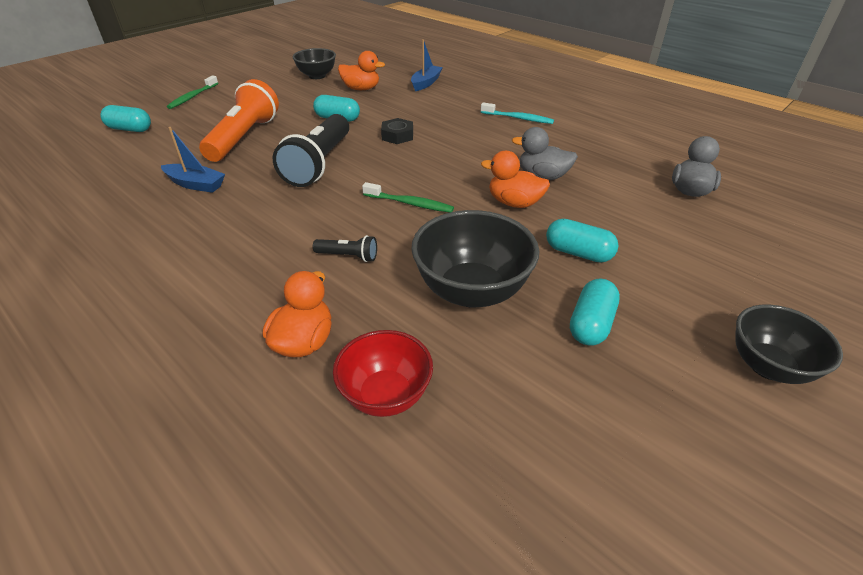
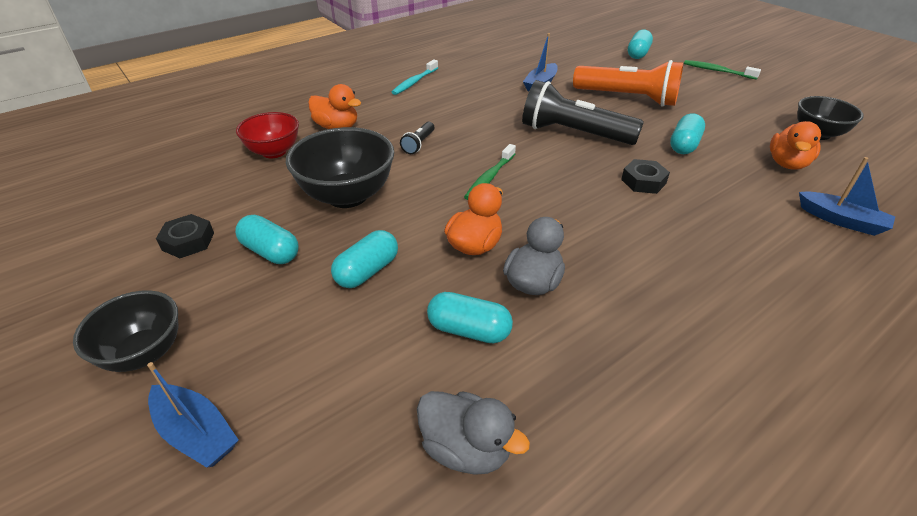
camera: 100 degrees right, 0 degrees up
turquoise toothbrush [481,102,554,124] -> turquoise toothbrush moved to [392,60,438,95]
none -> blue boat [147,362,238,468]
none -> black nut [156,214,214,258]
none -> turquoise capsule [427,292,513,344]

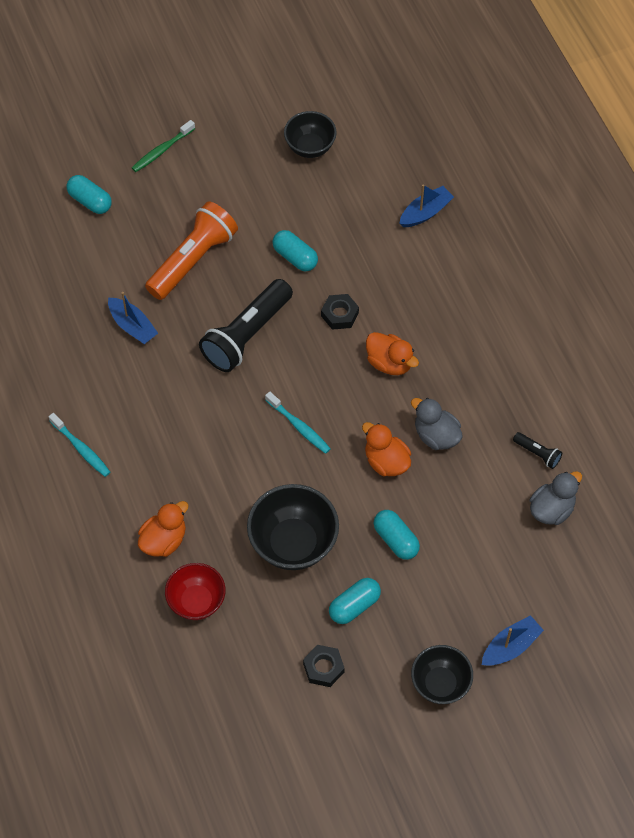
camera: 75 degrees left, 20 degrees up
black flashlight [400,122,435,154] -> black flashlight moved to [513,432,562,469]
turquoise capsule [427,292,513,344] -> none
green toothbrush [464,144,516,200] -> turquoise toothbrush [265,392,331,454]
orange duck [770,121,821,170] -> orange duck moved to [366,332,419,375]

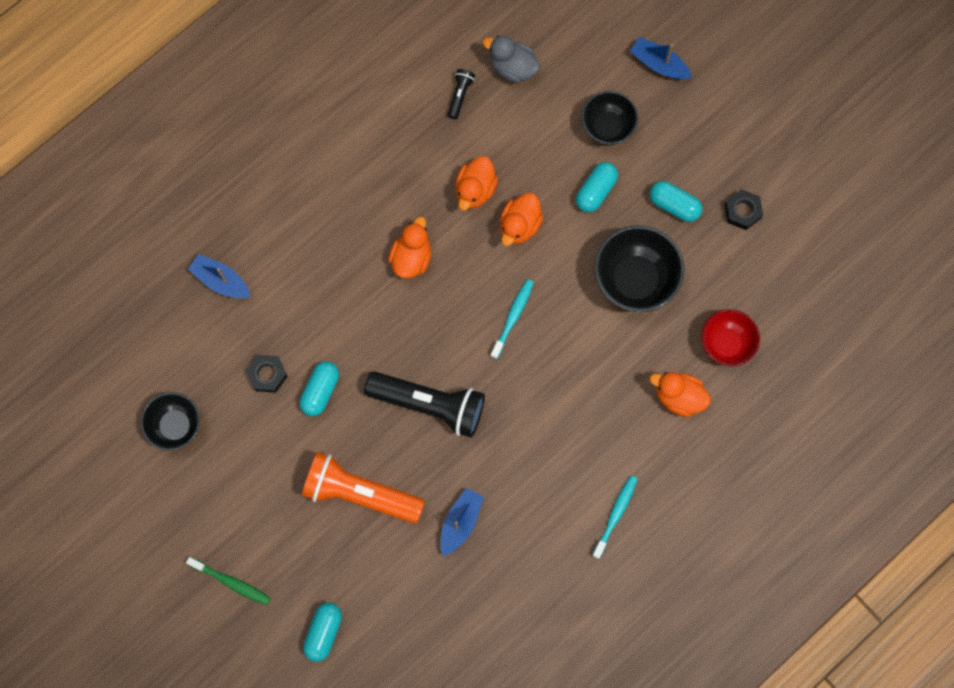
camera: 110 degrees left, 15 degrees up
black nut [321,294,359,330] -> black nut moved to [246,355,288,393]
grey duck [411,398,463,450] -> orange duck [455,156,498,210]
black bowl [411,645,473,704] -> black bowl moved to [581,91,639,145]

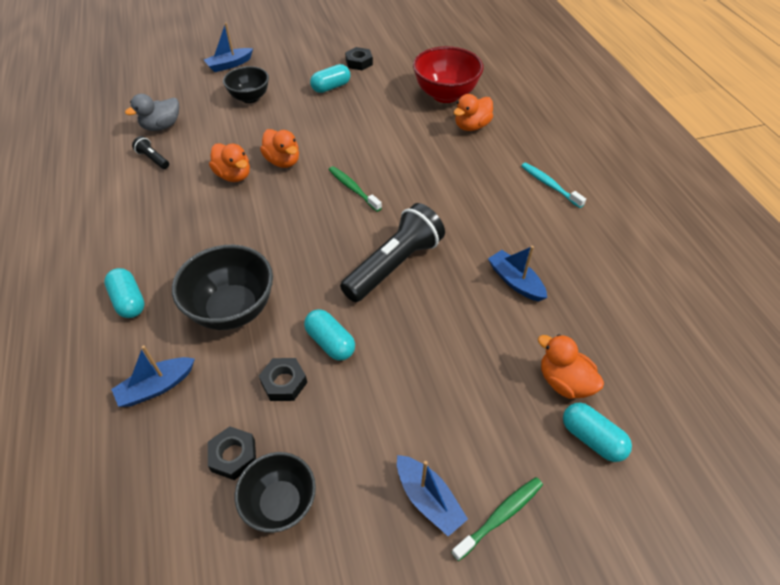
camera: 65 degrees left, 25 degrees down
orange flashlight [302,452,425,524] -> none
orange duck [388,217,431,278] -> orange duck moved to [538,334,604,399]
turquoise toothbrush [490,279,534,359] -> green toothbrush [329,166,382,212]
turquoise capsule [576,162,618,212] -> turquoise capsule moved to [104,268,145,318]
black bowl [594,225,685,312] -> black bowl moved to [172,245,273,330]
red bowl [701,309,760,366] -> red bowl [413,46,484,103], size x1.53
none -> black nut [208,426,256,480]
none -> blue boat [397,455,468,537]

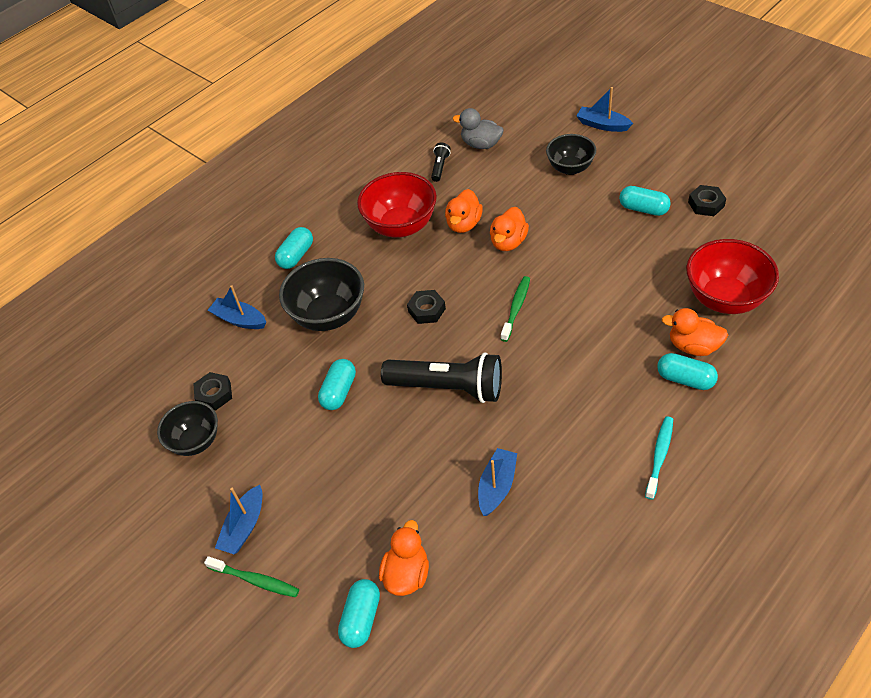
camera: 65 degrees right, 0 degrees up
black nut [259,358,307,401] -> black nut moved to [407,290,446,324]
none -> red bowl [357,172,437,238]
none -> turquoise capsule [657,353,718,390]

